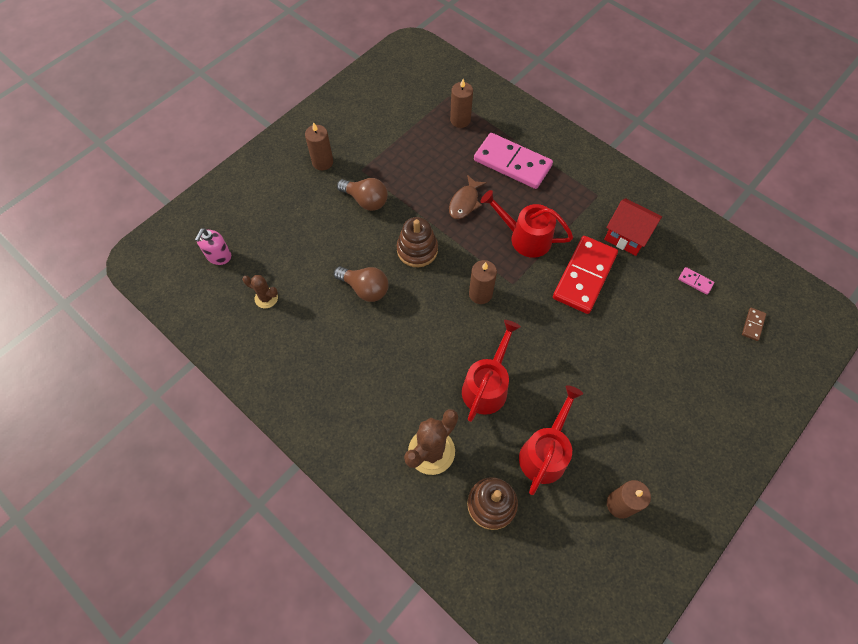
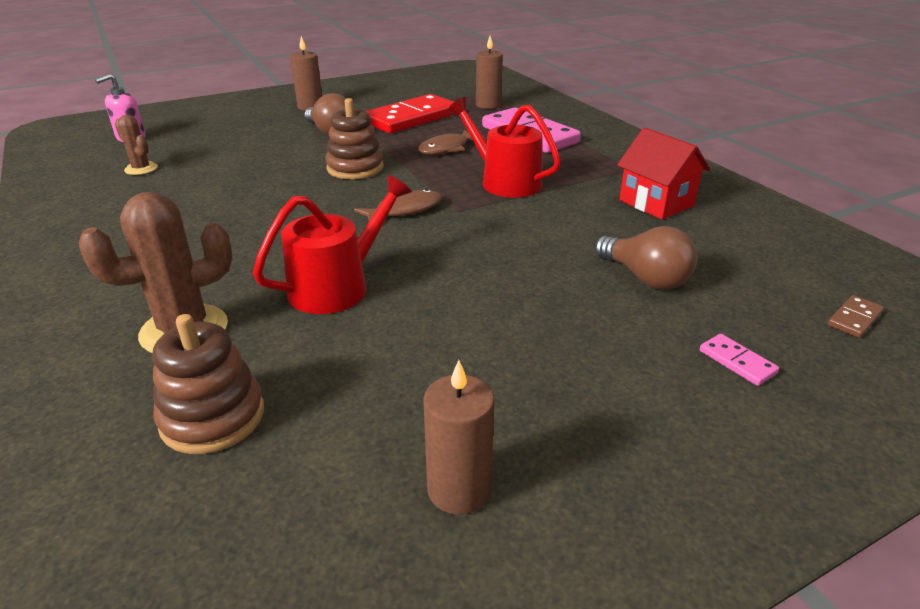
camera: 20 degrees right, 30 degrees down
brown light bulb [334,267,389,302] -> brown light bulb moved to [595,226,697,290]
brown candle [469,260,497,304] -> brown fish [354,189,442,221]
red watering can [519,385,583,495] -> none
red domino [553,236,618,314] -> red domino moved to [366,94,455,133]
pink domino [678,267,714,295] -> pink domino moved to [700,334,779,386]

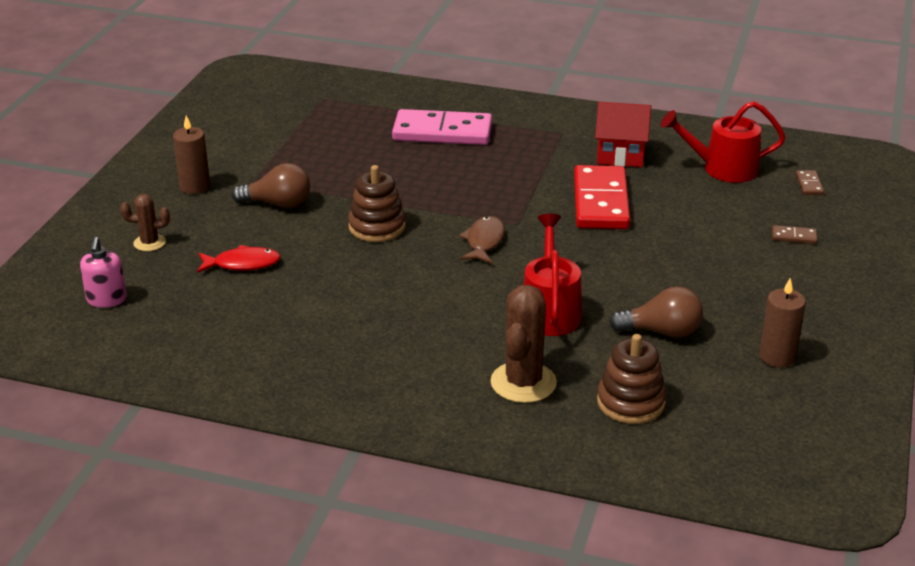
camera: 45 degrees left, 0 degrees up
brown cactus [115,115,158,175] -> brown cactus moved to [120,194,170,251]
red domino [366,94,455,133] -> red domino moved to [574,165,630,229]
brown fish [418,130,485,155] -> none
red watering can [448,97,561,198] -> red watering can moved to [661,101,786,183]
brown candle [476,36,503,109] -> none
brown light bulb [595,226,697,290] -> brown light bulb moved to [609,286,703,338]
pink domino [700,334,779,386] -> brown domino [772,225,817,244]
none -> red fish [197,245,281,273]

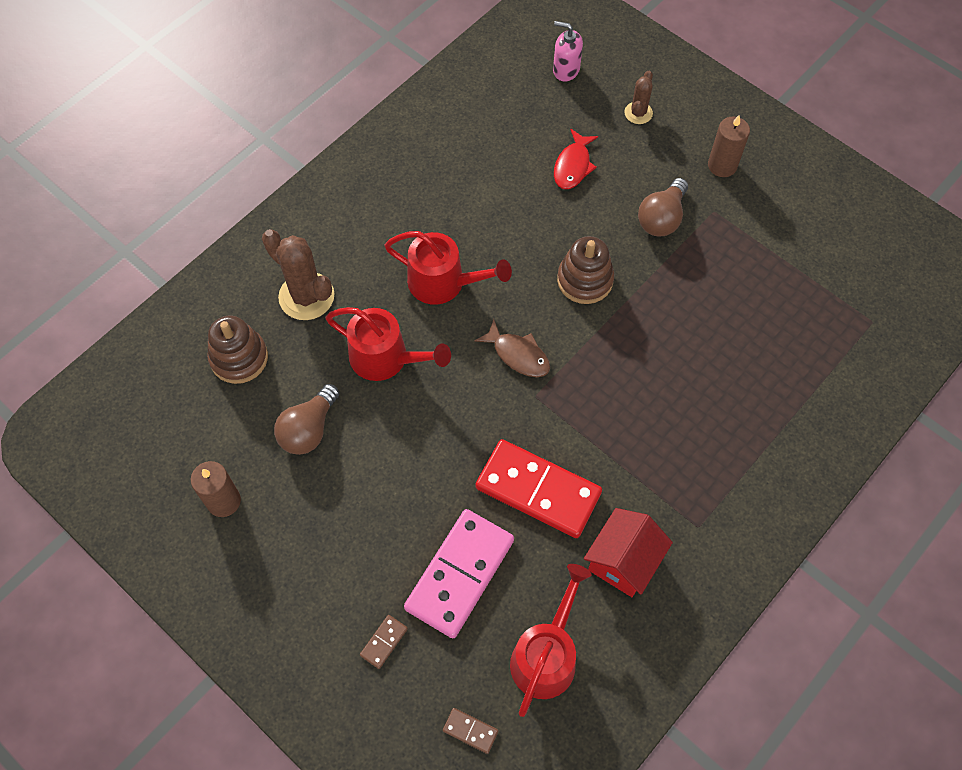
camera: 115 degrees right, 30 degrees up
pink domino [392,109,492,145] -> pink domino moved to [404,509,514,638]
none -> red watering can [384,231,512,305]

